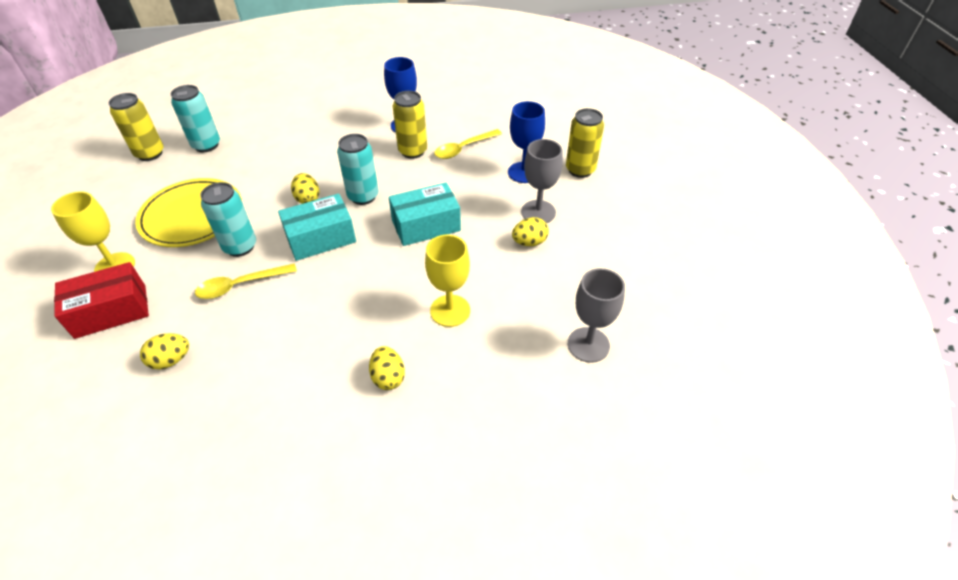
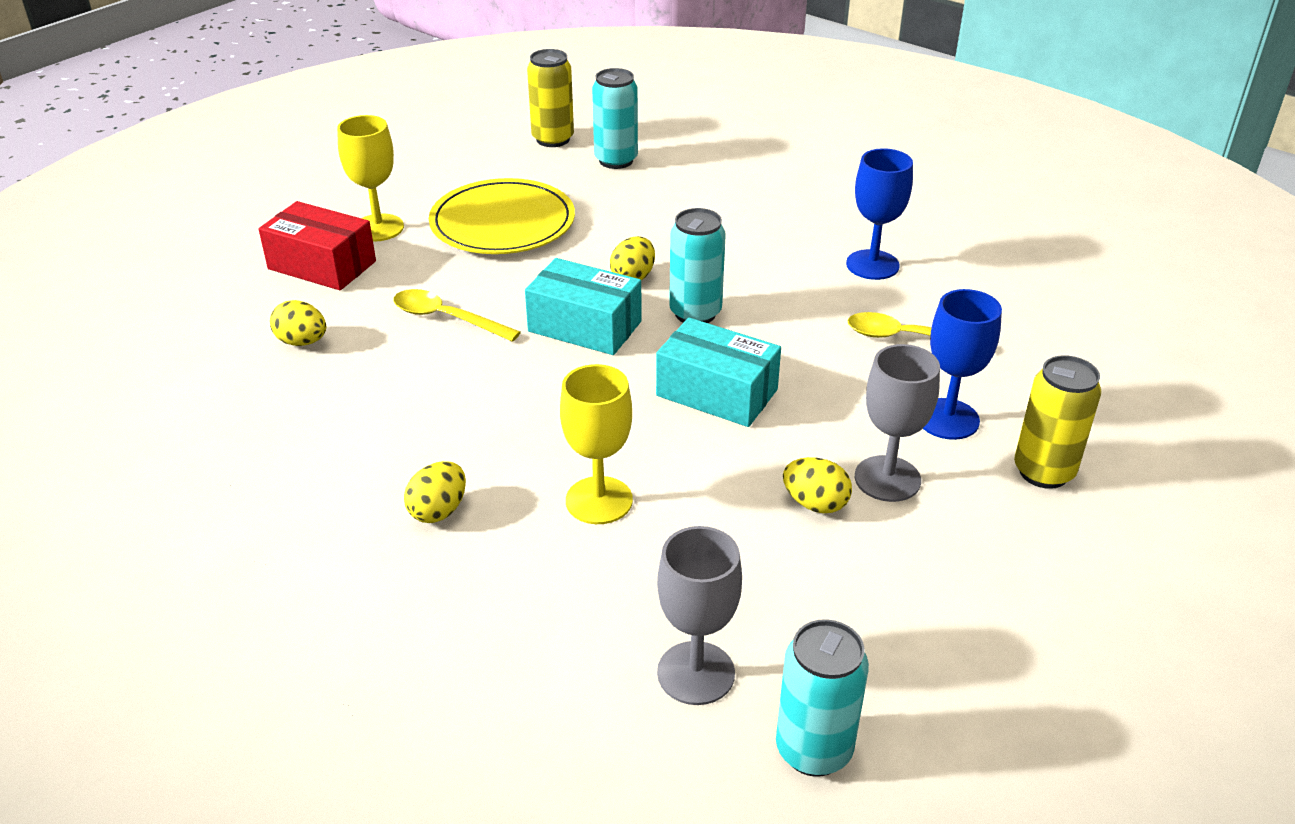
camera: 50 degrees right, 10 degrees down
turquoise can [200,182,256,257] -> turquoise can moved to [776,619,869,777]
yellow can [393,91,427,159] -> none

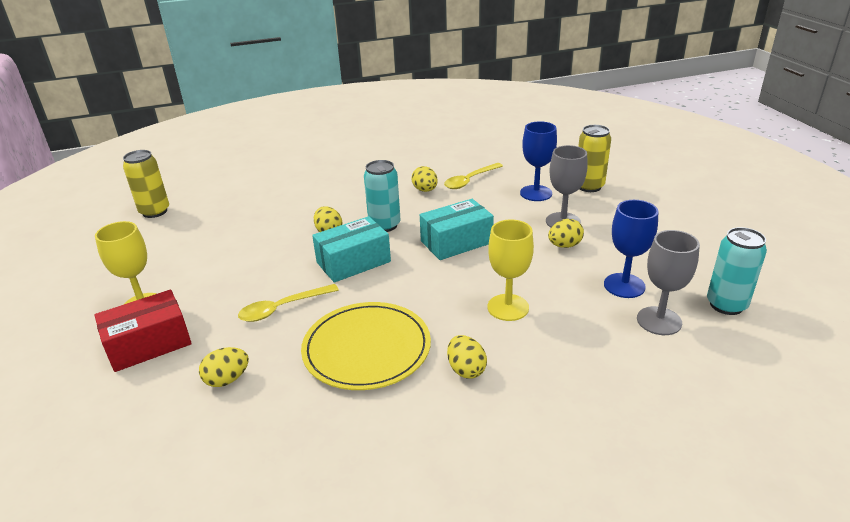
camera: 55 degrees left, 5 degrees down
yellow plate [429,178,575,254] -> yellow plate moved to [301,302,431,390]
turquoise can [592,68,638,169] -> none
blue goblet [846,148,913,280] -> blue goblet moved to [604,200,659,298]
none -> yellow egg [411,166,438,192]

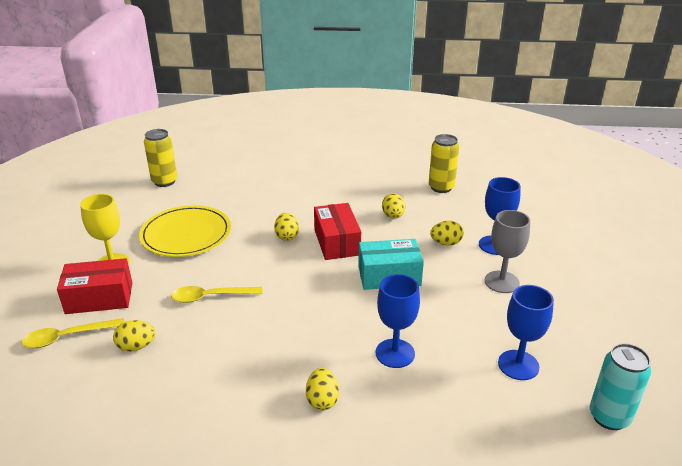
camera: 20 degrees right, 0 degrees up
yellow plate [301,302,431,390] -> yellow plate moved to [139,205,231,257]
turquoise box [312,216,391,283] -> none
turquoise can [364,160,401,232] -> red box [314,203,361,260]
yellow spoon [444,163,503,189] -> yellow spoon moved to [21,318,124,348]
yellow goblet [487,220,534,321] -> blue goblet [376,274,420,368]
yellow egg [548,219,584,248] -> yellow egg moved to [430,221,464,246]
yellow can [578,125,611,192] -> yellow can moved to [429,134,459,193]
grey goblet [637,230,700,335] -> none

